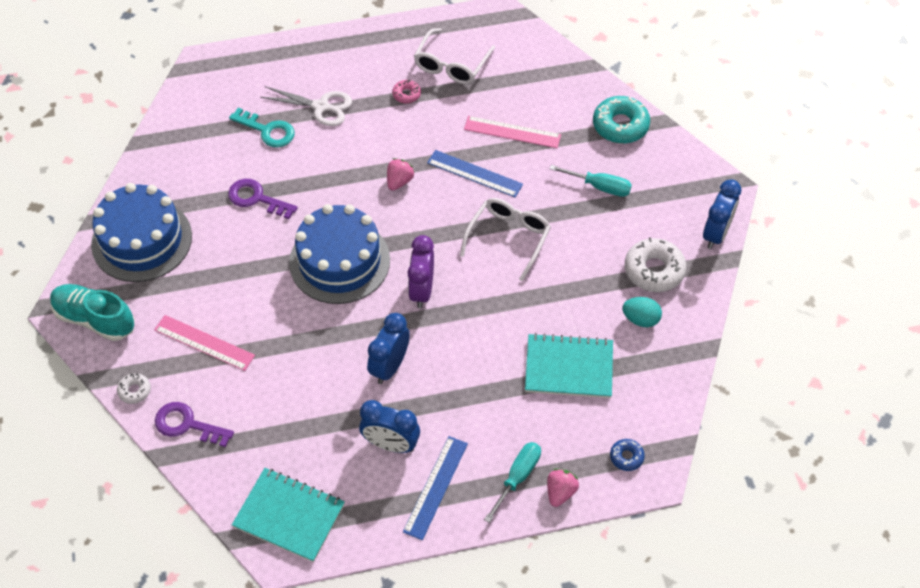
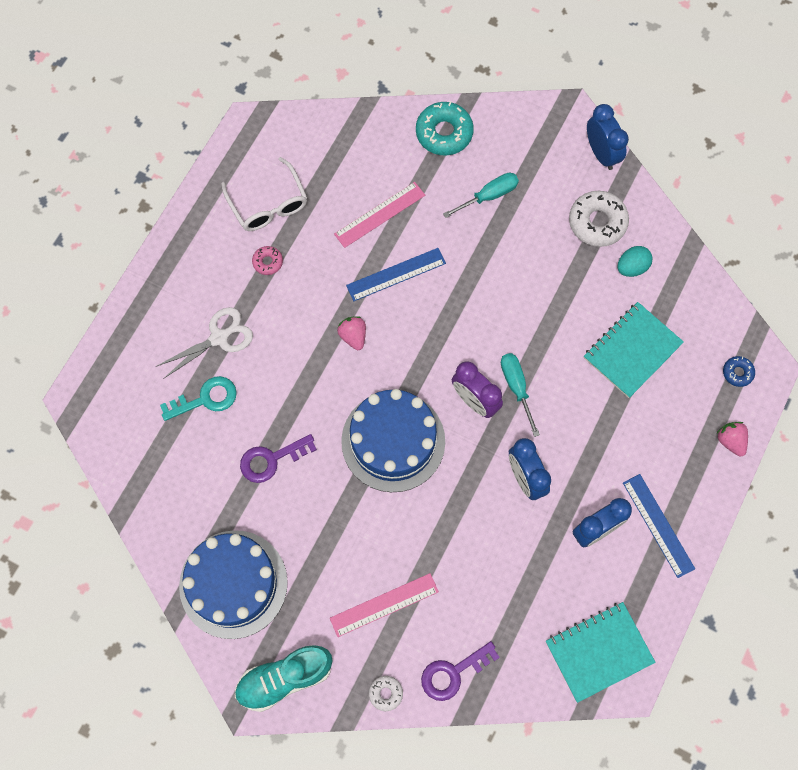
camera: 50 degrees left, 15 degrees up
white glasses [460,198,551,281] -> none
turquoise screwdriver [484,442,541,523] -> turquoise screwdriver moved to [501,353,540,437]

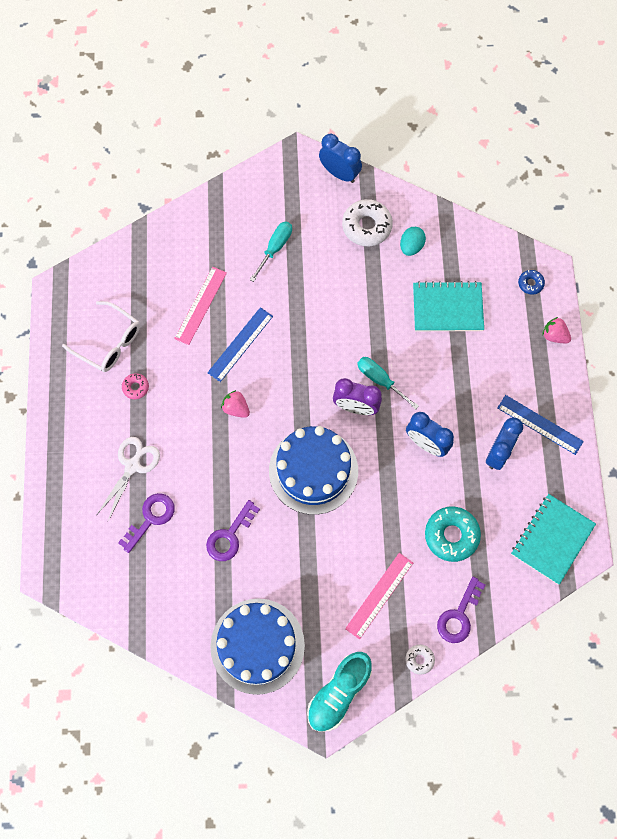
camera: 30 degrees left, 0 degrees up
turquoise key [160,376,237,421] -> purple key [118,493,175,553]
turquoise donut [416,101,474,156] -> turquoise donut moved to [425,507,481,562]
turquoise notebook [584,302,684,398] -> turquoise notebook turned 75 degrees clockwise [413,281,484,331]

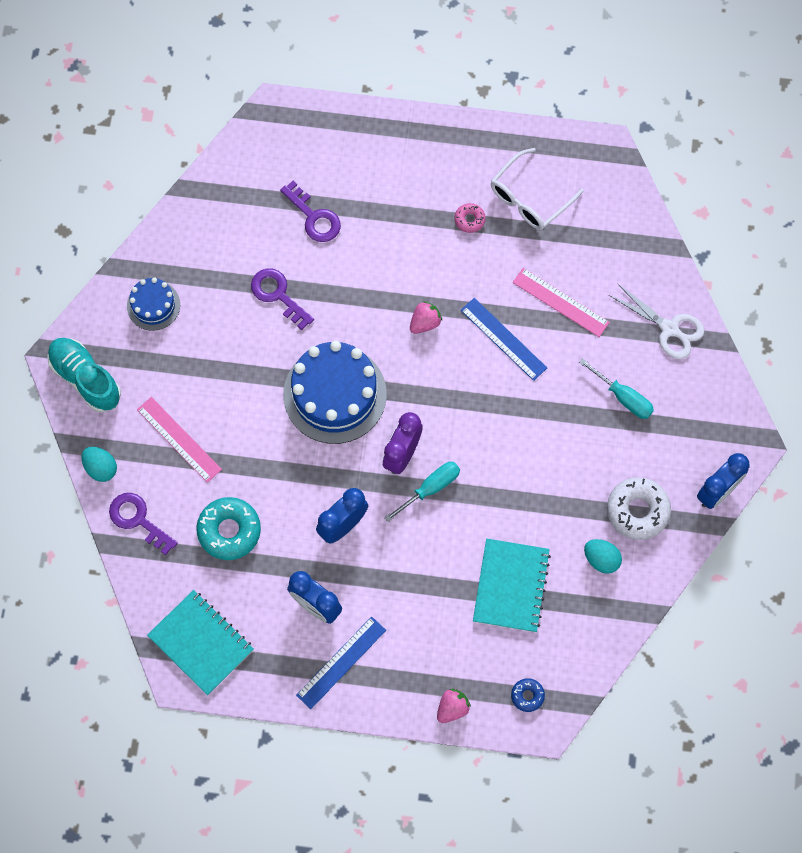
camera: 100 degrees right, 0 degrees up
white scissors [97,437,160,521] -> white scissors moved to [609,284,705,359]
blue cake [210,598,305,695] -> blue cake [127,277,180,331], size x0.52
white donut [405,644,435,675] -> turquoise egg [82,447,117,482]

